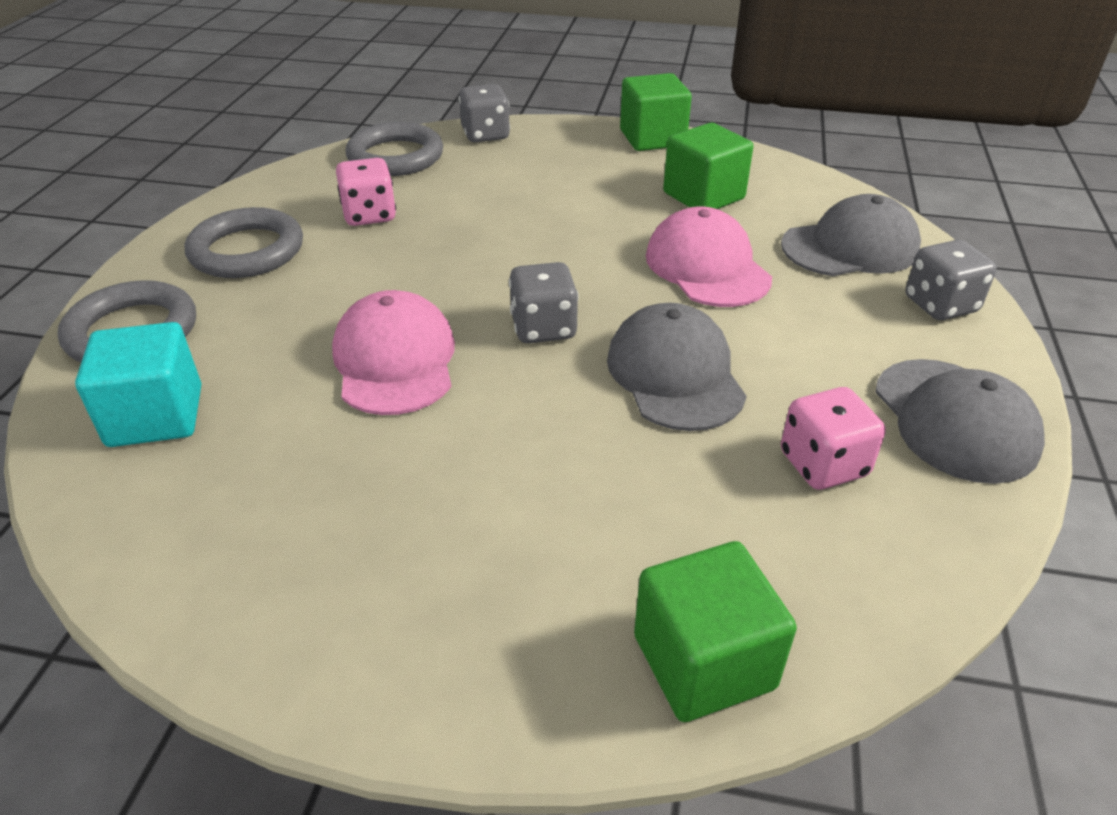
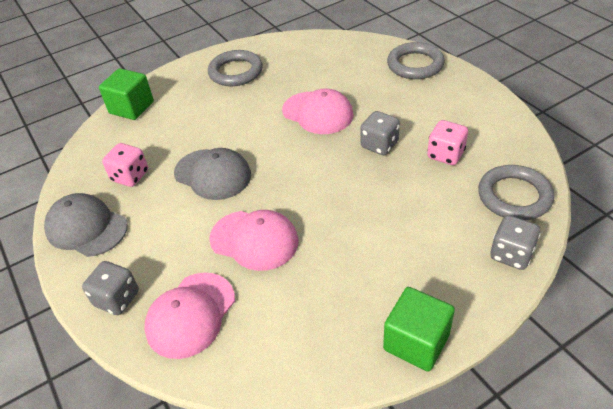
camera: 140 degrees right, 5 degrees up
turquoise cube [75,322,201,447] -> none
grey ring [185,207,303,278] -> grey ring moved to [208,50,263,86]
grey dice [509,262,579,343] -> grey dice moved to [360,111,400,155]
green cube [663,123,754,209] -> none
grey cap [781,194,921,276] -> pink cap [144,273,235,359]

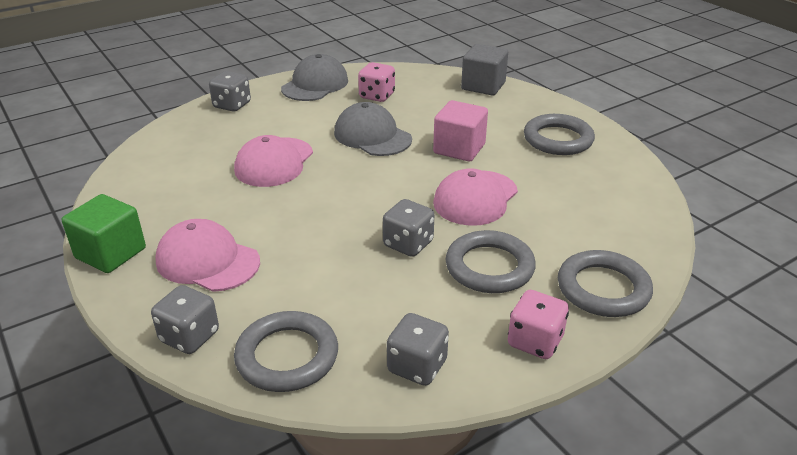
camera: 85 degrees right, 10 degrees down
green cube [99,68,154,120] -> grey cube [461,44,508,95]
pink cap [144,273,235,359] -> pink cap moved to [155,219,260,292]
grey cap [174,148,251,200] -> grey cap turned 105 degrees clockwise [334,102,412,156]
pink dice [427,120,468,165] -> pink dice moved to [508,290,569,359]
none -> grey dice [387,313,449,386]
none -> pink cube [433,100,488,162]
none -> grey ring [446,230,536,293]

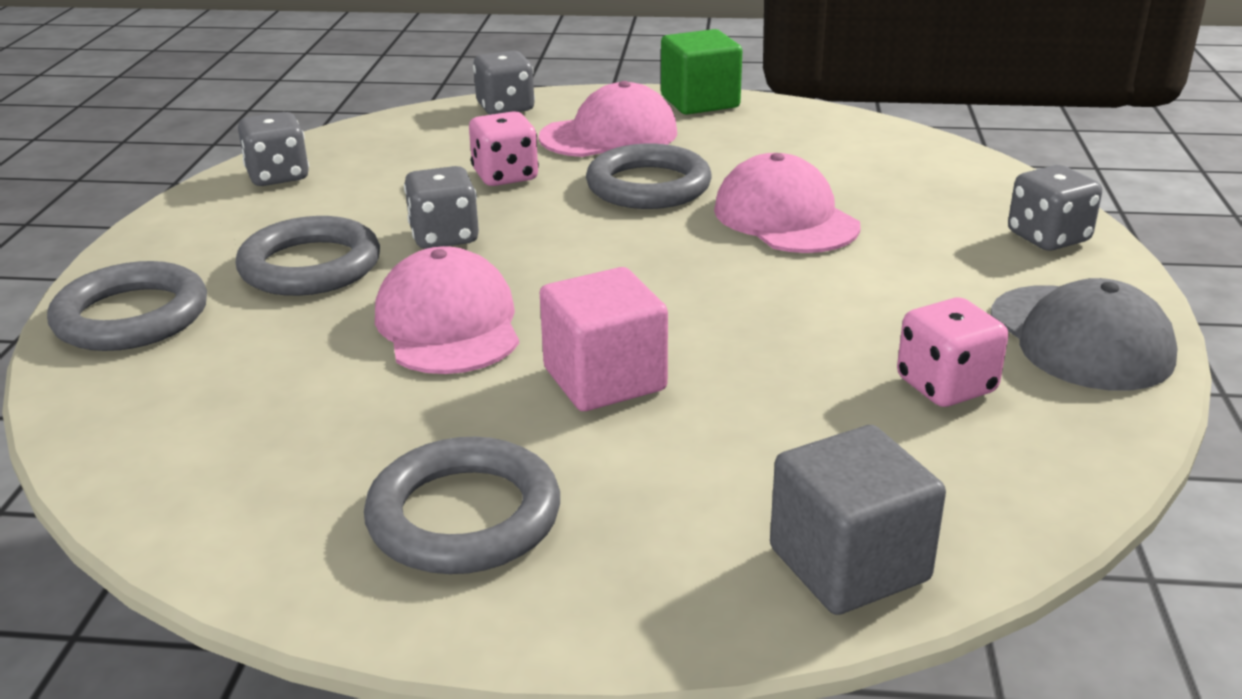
camera: 130 degrees right, 5 degrees down
grey ring [234,311,338,392] -> grey ring moved to [586,144,711,209]
grey cap [334,102,412,156] -> none
pink dice [508,290,569,359] -> pink dice moved to [469,111,539,186]

